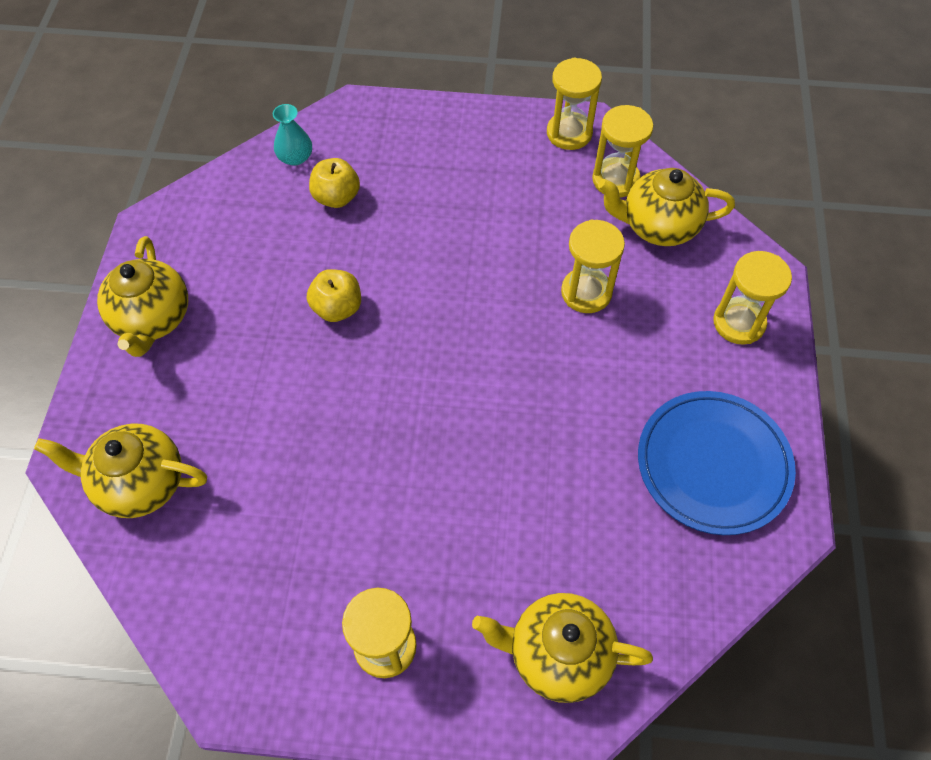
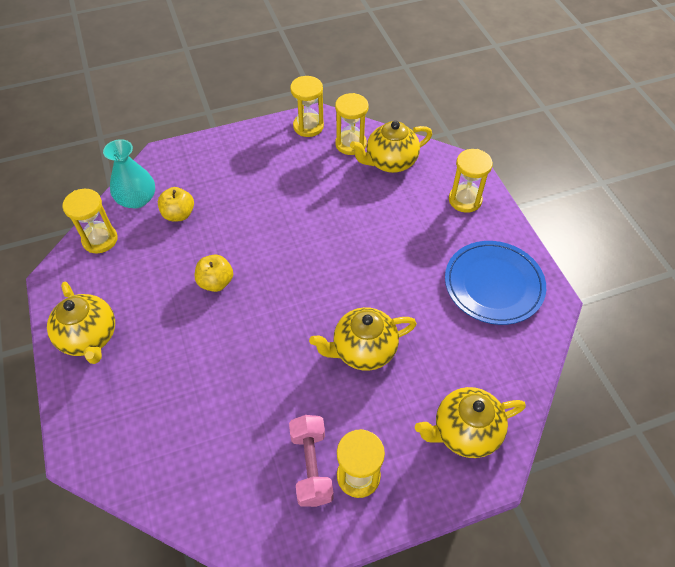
camera: 25 degrees left, 5 degrees down
yellow teapot [34,424,207,518] -> yellow teapot moved to [309,307,417,371]
turquoise vase [273,104,312,166] -> turquoise vase [103,139,155,208], size x1.59
yellow hourglass [561,219,625,313] -> yellow hourglass moved to [63,189,118,253]
none -> pink dumbbell [289,415,334,507]

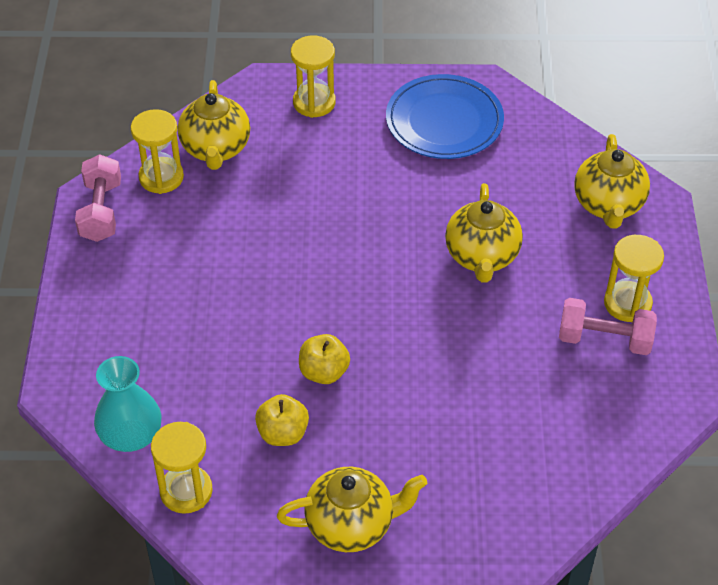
camera: 70 degrees left, 5 degrees down
yellow apple [158,187,194,221] -> yellow apple moved to [255,394,309,446]
yellow hourglass [290,76,324,137] -> pink dumbbell [75,154,121,242]

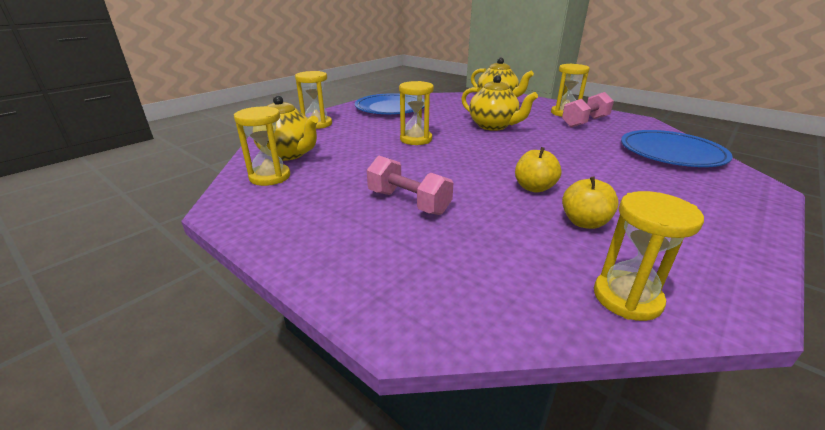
camera: 50 degrees left, 20 degrees down
pink dumbbell [75,154,121,242] -> pink dumbbell moved to [367,156,453,215]
turquoise vase [94,356,162,452] -> none
yellow teapot [277,467,427,552] -> none
none -> yellow hourglass [399,81,434,145]
none -> blue plate [621,130,733,167]

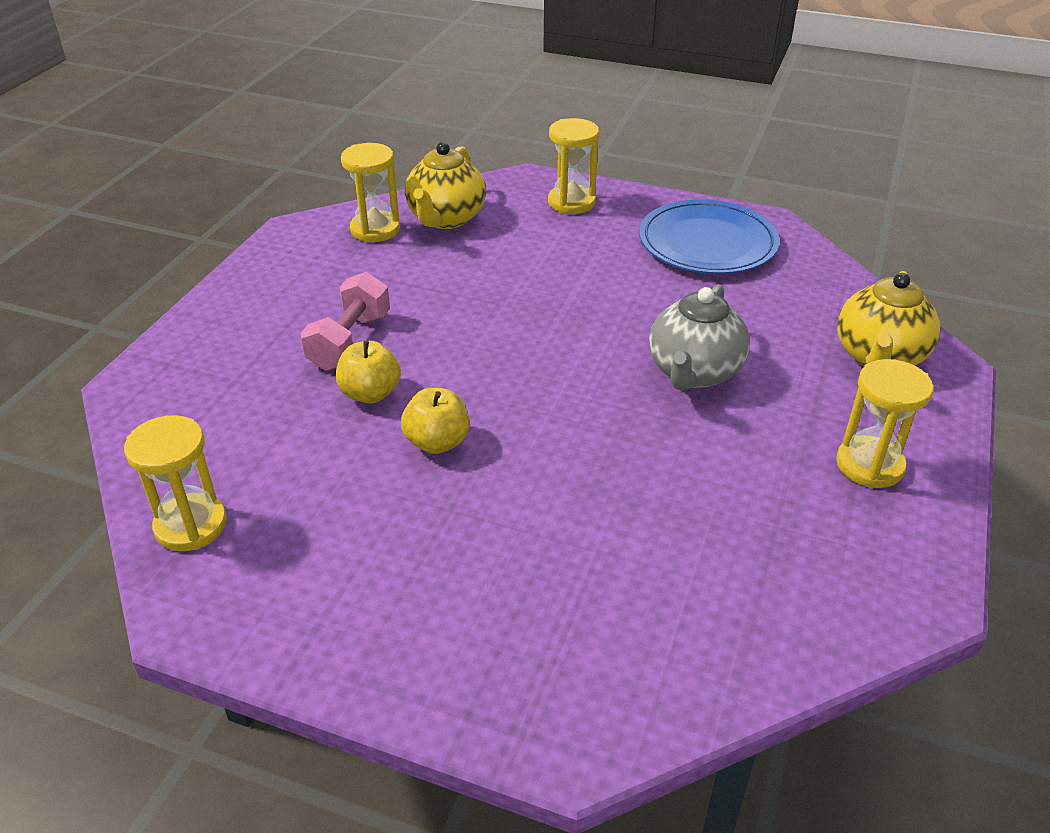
camera: 70 degrees right, 10 degrees up
yellow hourglass [399,81,434,145] -> none
yellow teapot [461,75,538,131] -> grey teapot [649,284,750,391]
pink dumbbell [562,92,614,127] -> none
yellow apple [562,177,619,229] -> yellow apple moved to [336,340,401,403]
blue plate [621,130,733,167] -> none

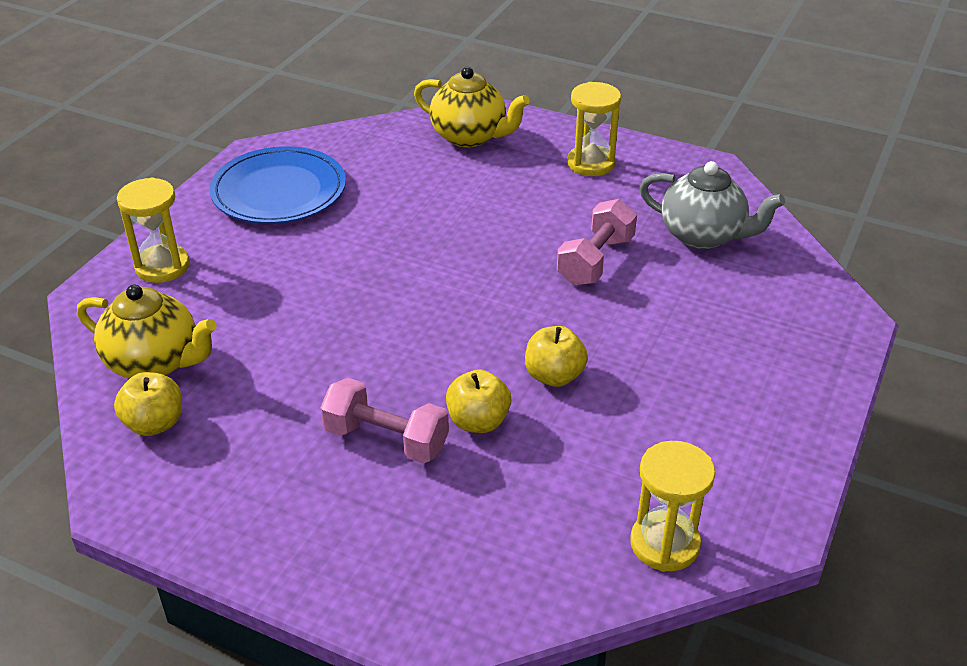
camera: 85 degrees left, 0 degrees up
yellow hourglass [341,143,400,242] -> yellow apple [114,372,182,436]
grey teapot [649,284,750,391] -> grey teapot moved to [639,161,785,249]
none -> pink dumbbell [557,199,637,286]

